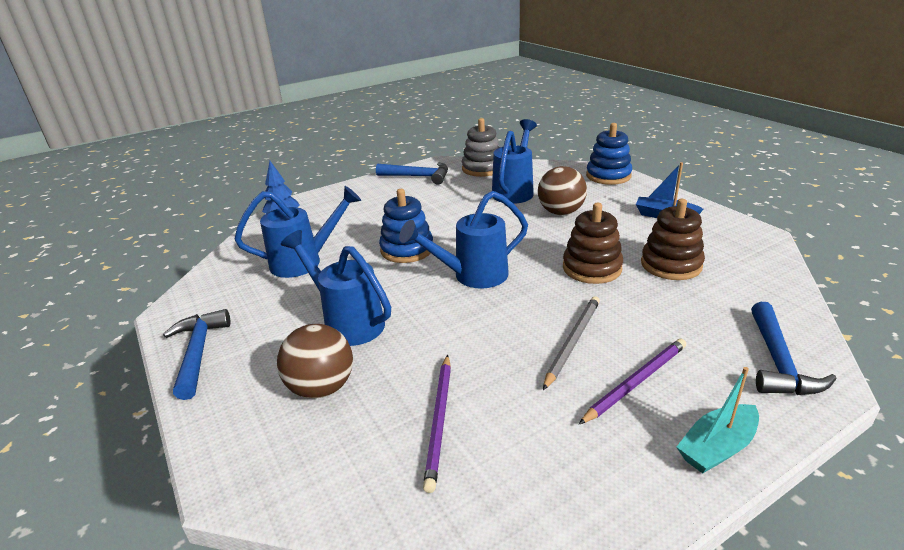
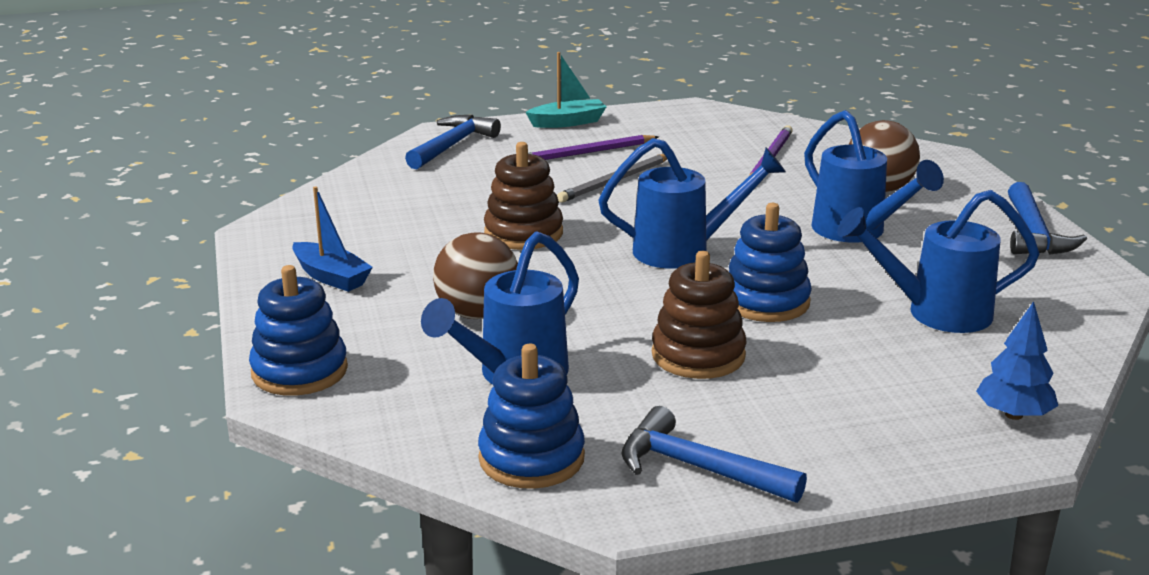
camera: 165 degrees left, 5 degrees down
grey stacking toy [462,118,500,177] -> blue stacking toy [478,344,585,489]
brown stacking toy [641,199,705,280] -> brown stacking toy moved to [652,251,746,379]

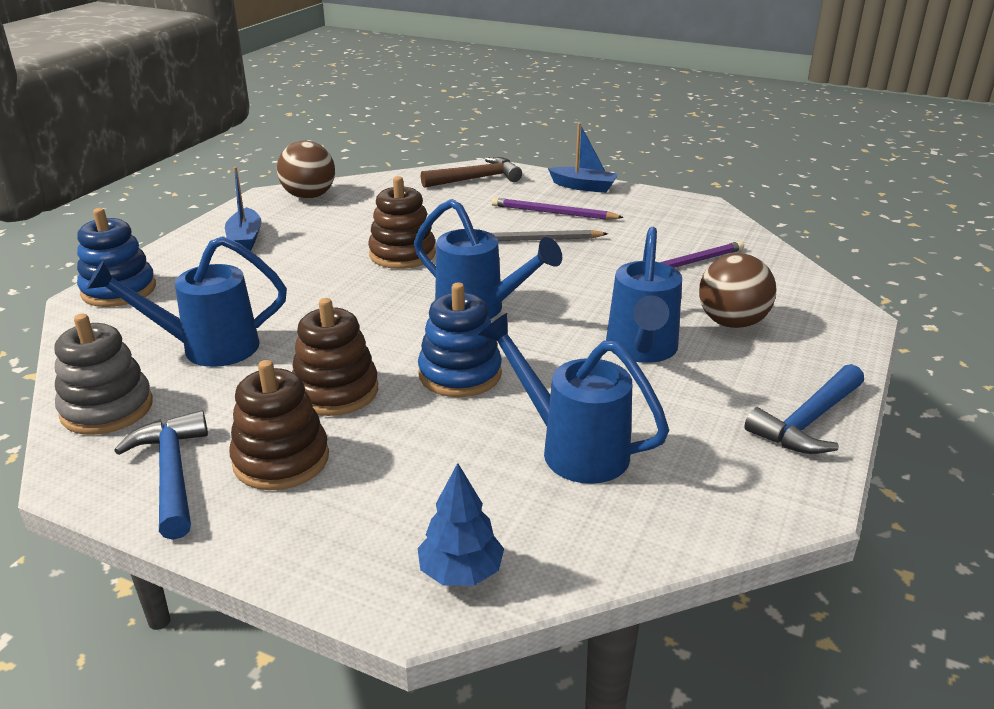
camera: 40 degrees right, 5 degrees up
blue hammer [405,115,501,169] -> brown hammer [421,157,522,188]
brown ball [433,232,518,319] -> brown ball moved to [277,141,335,199]
blue stacking toy [478,344,585,489] -> grey stacking toy [54,314,153,435]
turquoise boat [525,52,606,128] -> blue boat [548,123,618,193]
none -> brown stacking toy [229,360,329,490]

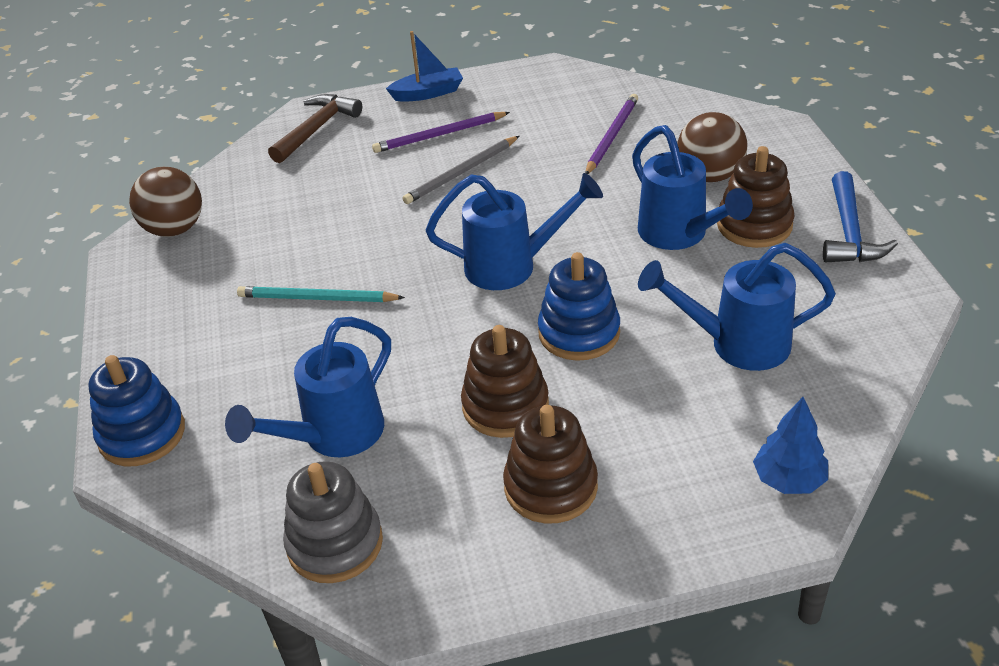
camera: 35 degrees left, 10 degrees up
blue hammer [114,410,208,540] -> none
blue boat [225,167,262,252] -> none
brown stacking toy [368,176,436,269] -> brown stacking toy moved to [717,146,795,248]
none -> turquoise pencil [237,286,405,302]

